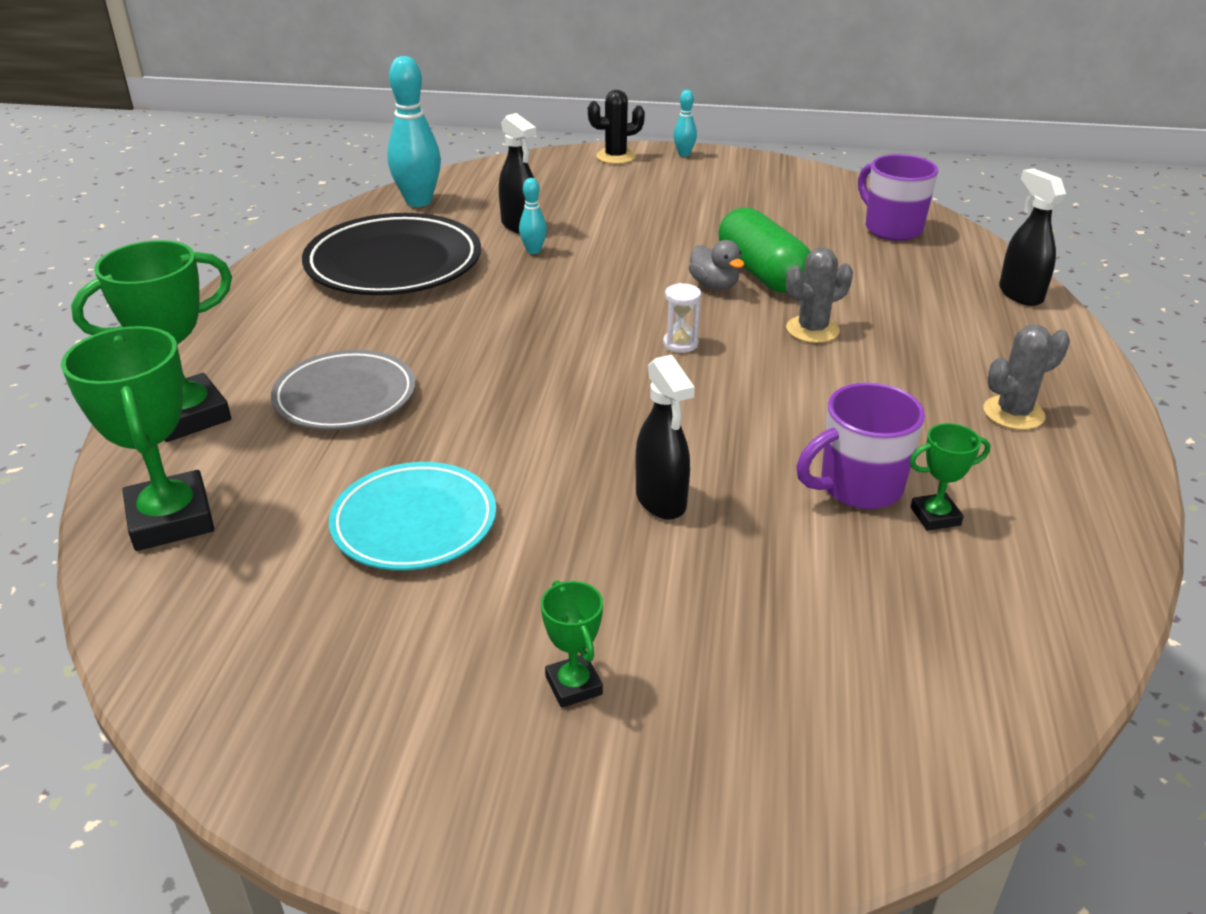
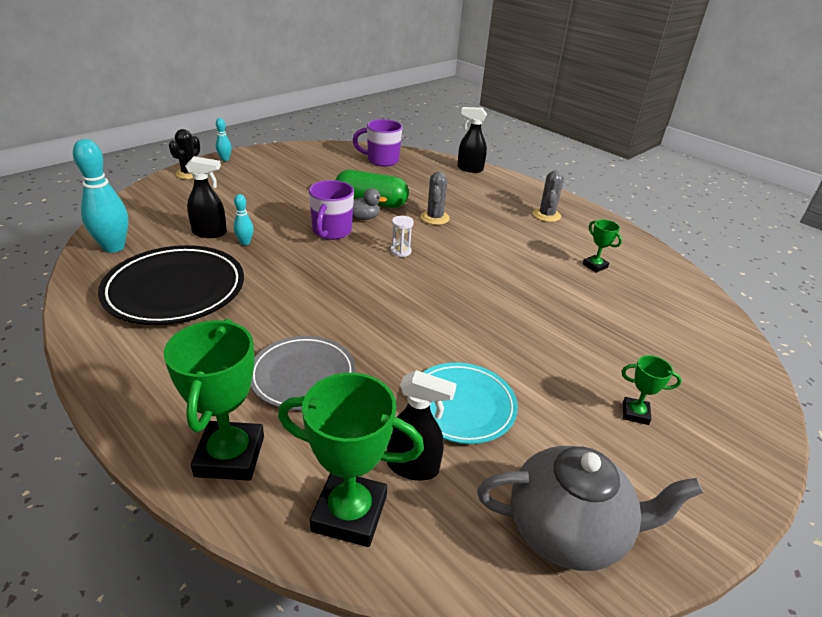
camera: 55 degrees left, 0 degrees up
black spray bottle [636,355,695,520] -> black spray bottle moved to [387,370,457,481]
purple mug [796,382,925,509] -> purple mug moved to [309,180,354,240]
green trophy [910,423,991,531] -> green trophy turned 60 degrees counterclockwise [583,219,622,273]
none -> grey teapot [477,446,703,571]

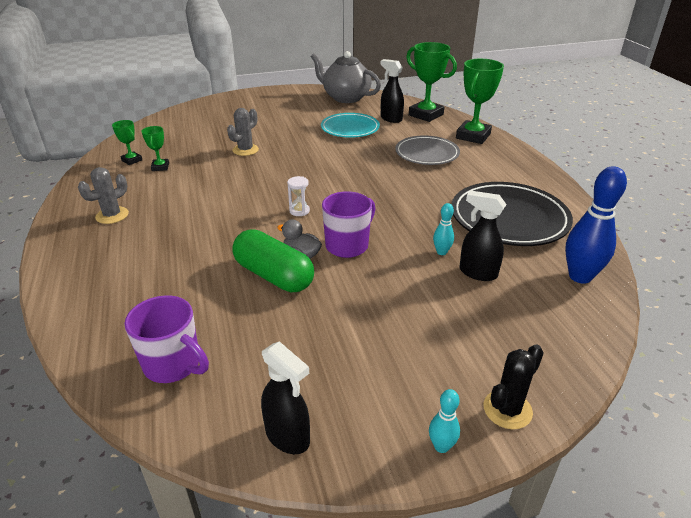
camera: 150 degrees left, 0 degrees up
turquoise bowling pin [73,139,129,253] -> blue bowling pin [565,166,627,284]
grey cactus [421,172,450,225] -> grey cactus moved to [227,108,259,156]
black spray bottle [457,107,487,173] -> black spray bottle moved to [261,341,310,454]
green trophy [621,355,682,425] -> green trophy moved to [112,120,142,165]

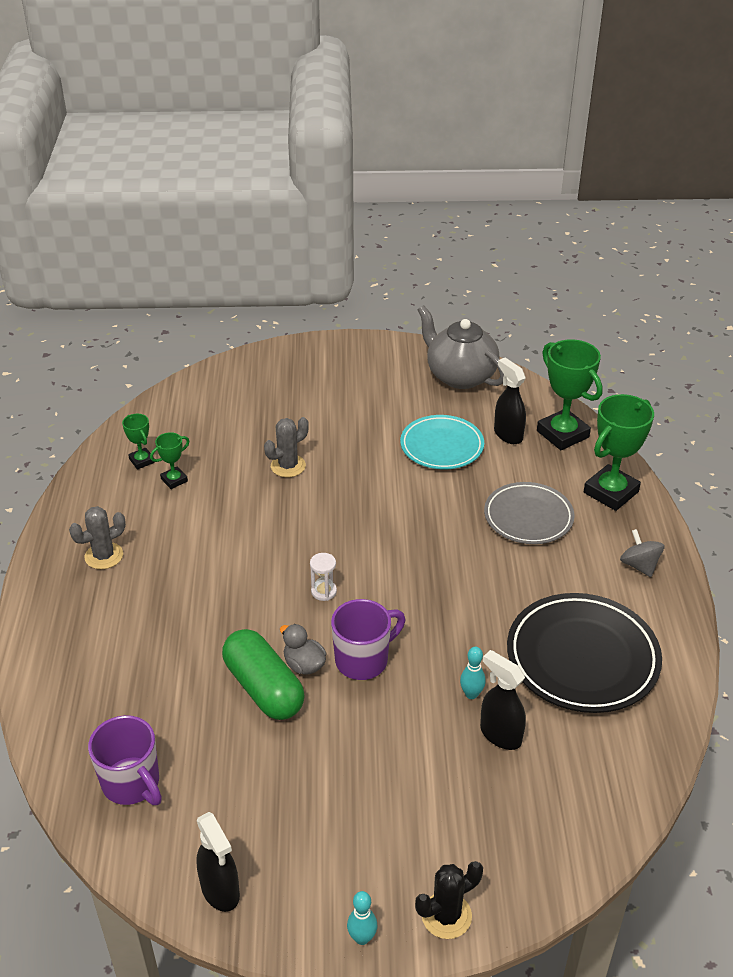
camera: 15 degrees right, 5 degrees up
green trophy [141,126,169,171] -> green trophy turned 45 degrees clockwise [150,432,190,489]
blue bowling pin [565,166,627,284] -> none
none -> grey spinning top [620,529,665,577]

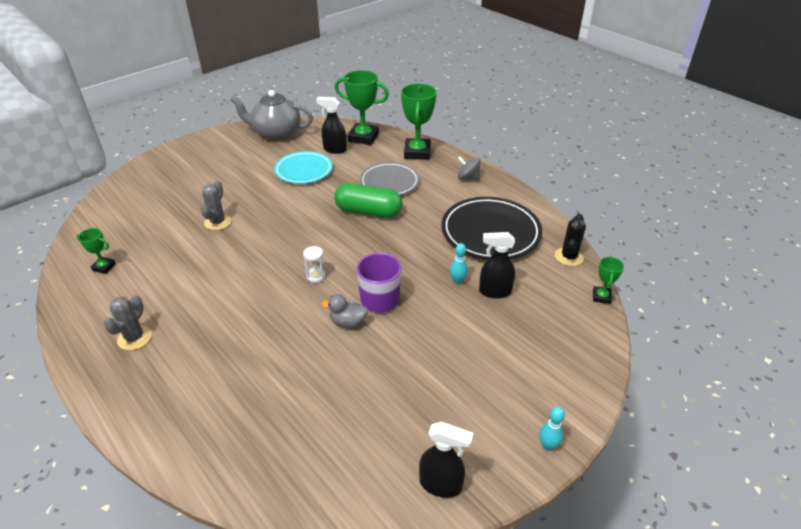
camera: 40 degrees left, 0 degrees up
purple mug [88,715,162,805] -> none
green trophy [150,432,190,489] -> green trophy moved to [593,256,624,304]
green capsule [222,629,305,720] -> green capsule moved to [334,183,403,218]
black cactus [415,861,483,939] -> black cactus moved to [555,214,586,266]

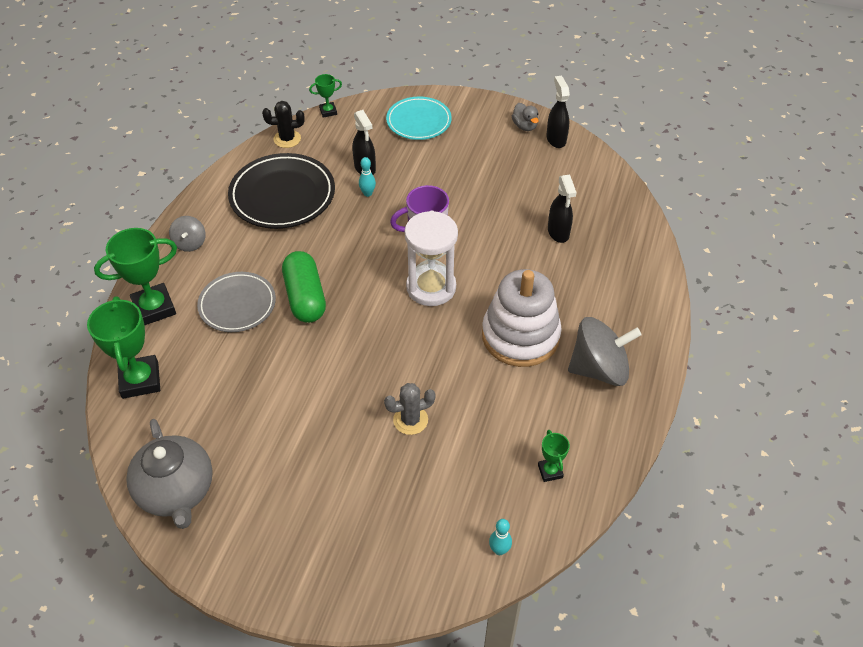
camera: 120 degrees left, 10 degrees up
grey cactus [103,295,152,350] -> grey spinning top [568,317,642,386]
turquoise plate [274,151,333,184] -> turquoise plate moved to [386,97,452,140]
white hourglass [303,246,326,283] -> white hourglass [405,211,458,306], size x2.44
black spray bottle [316,97,347,154] -> black spray bottle moved to [548,174,577,243]
grey duck [321,294,368,327] -> grey duck moved to [512,103,539,131]
turquoise bowling pin [539,407,565,451] -> turquoise bowling pin moved to [489,519,512,555]
none -> white stacking toy [482,269,562,367]

